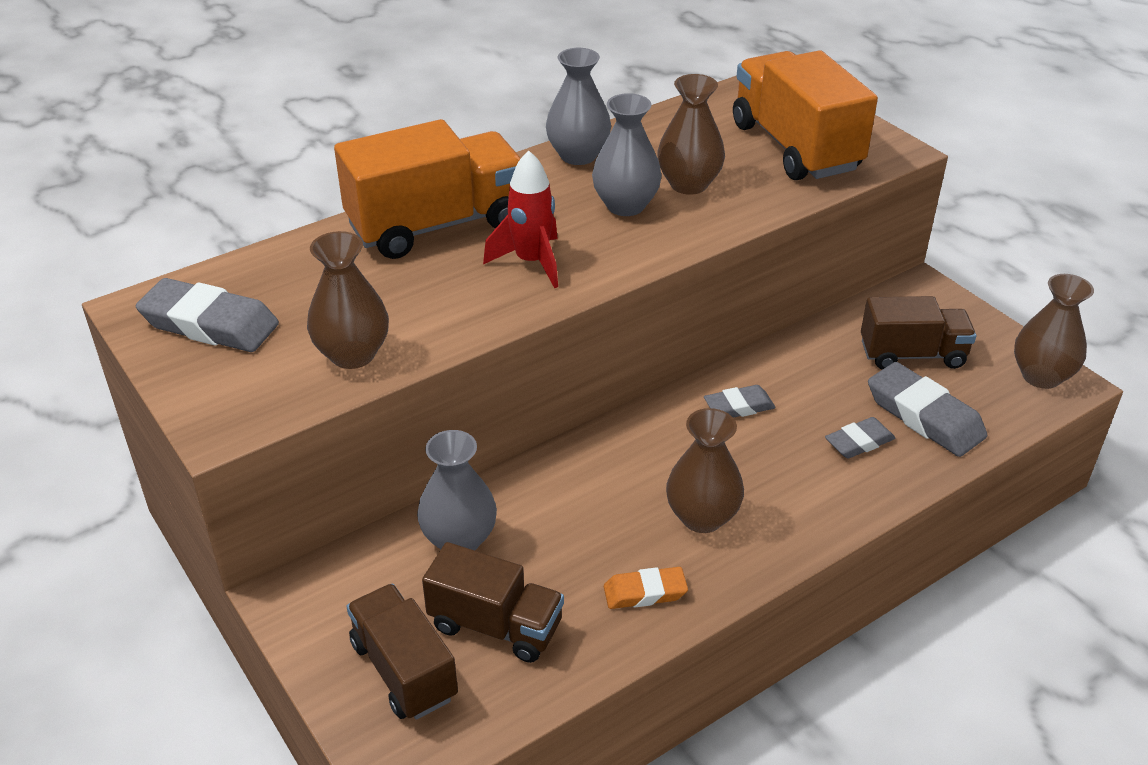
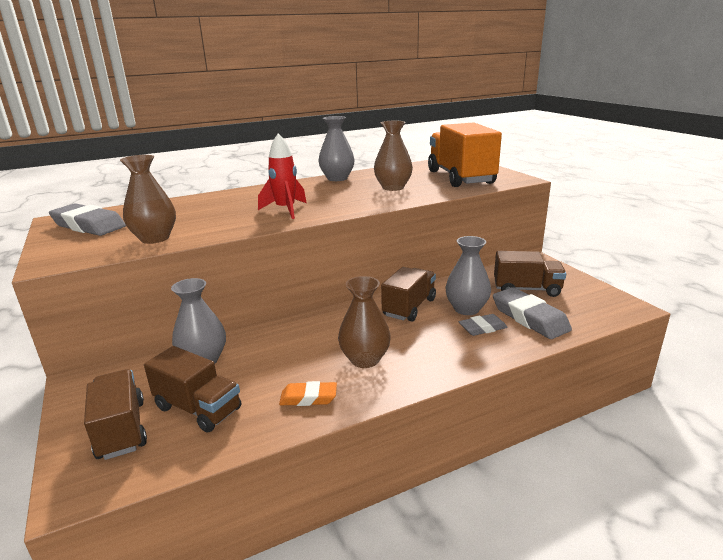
camera: 10 degrees right, 15 degrees down
orange truck [334,119,520,259] -> none
grey vase [592,93,662,216] -> grey vase moved to [445,236,491,315]
grey eraser [704,385,776,418] -> brown truck [381,267,436,322]
brown vase [1014,274,1094,389] -> none

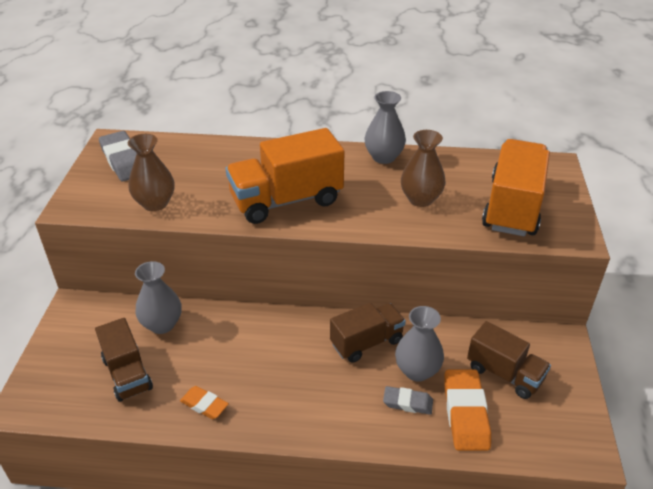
camera: 30 degrees right, 15 degrees up
brown truck [84,369,147,460] -> none
red rocket [258,133,307,219] -> orange truck [226,128,345,224]
brown vase [338,276,391,368] -> none
grey eraser [493,287,572,339] -> orange eraser [444,370,491,451]

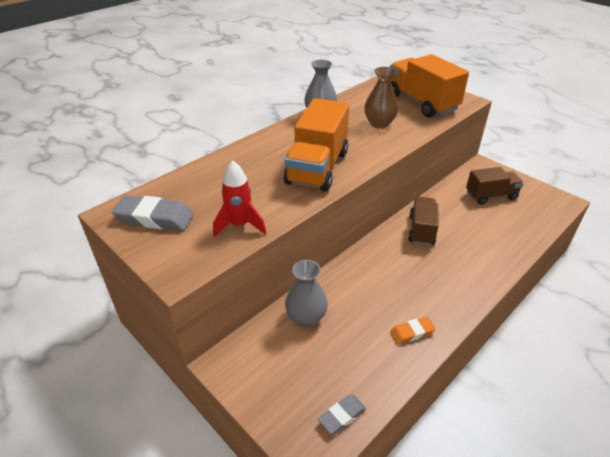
camera: 50 degrees left, 0 degrees up
brown truck [95,318,153,402] -> none
brown vase [128,134,174,211] -> red rocket [213,160,266,237]
grey eraser [383,386,433,415] -> grey eraser moved to [318,395,366,434]
grey vase [395,306,444,382] -> none
orange eraser [444,370,491,451] -> none

